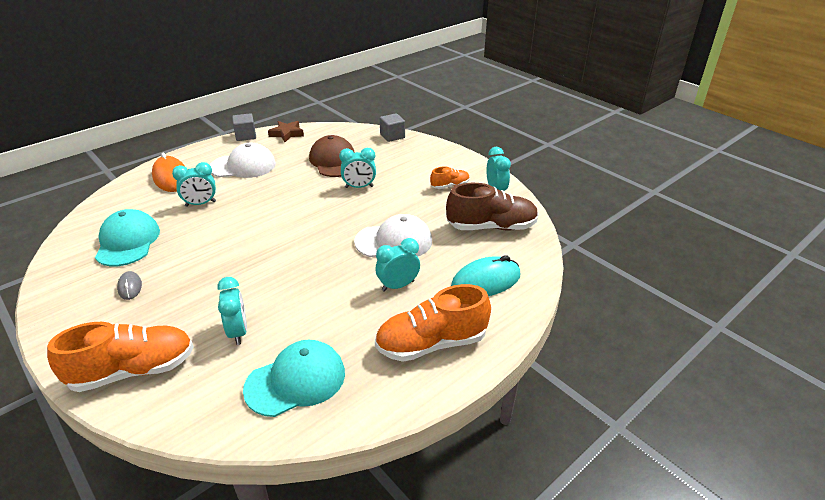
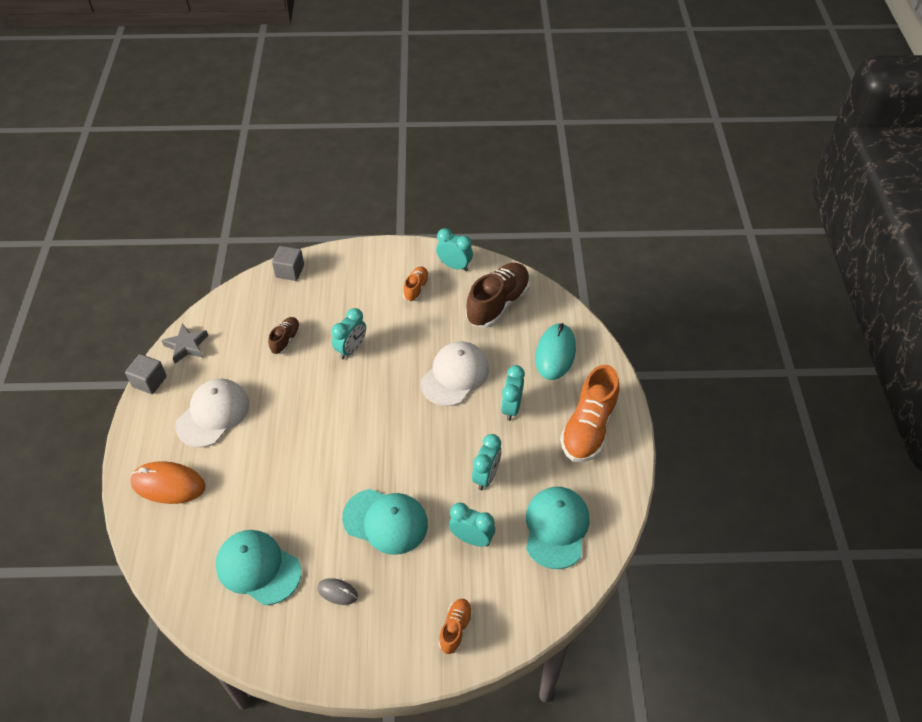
camera: 50 degrees left, 15 degrees up
orange shoe [47,322,194,392] -> orange shoe [439,599,473,654], size x0.51
turquoise clock [172,162,216,207] -> turquoise clock moved to [472,434,502,490]
brown star [268,121,304,142] -> grey star [161,324,208,364]
brown cap [309,135,355,177] -> brown shoe [268,317,300,355]
none -> turquoise cap [342,489,428,555]

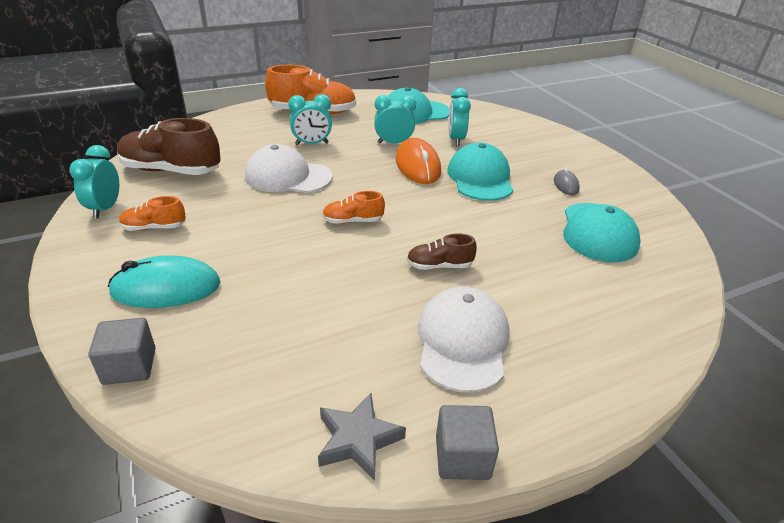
camera: 115 degrees left, 15 degrees down
orange mouse [130,461,205,504] -> orange mouse moved to [396,138,441,184]
white cap [175,379,249,448] -> white cap turned 90 degrees clockwise [418,287,510,393]
brown shoe [268,317,300,355] -> brown shoe moved to [407,233,477,270]
turquoise clock [331,308,366,359] -> none
orange shoe [439,599,473,654] -> orange shoe moved to [322,191,385,224]
turquoise mouse [535,323,576,380] -> turquoise mouse moved to [108,255,221,308]

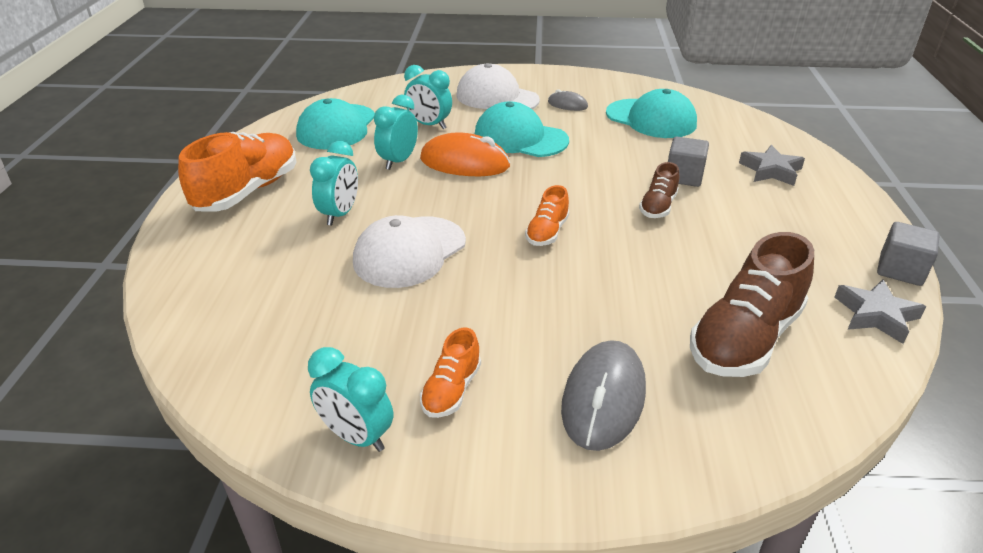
camera: 60 degrees left, 0 degrees up
grey cube [88,318,156,385] -> grey cube moved to [668,136,709,187]
turquoise mouse [108,255,221,308] -> grey mouse [561,340,646,451]
brown shoe [117,118,221,175] -> brown shoe moved to [690,232,814,377]
white cap [418,287,510,393] -> white cap moved to [457,63,540,109]
none -> grey star [739,145,805,186]

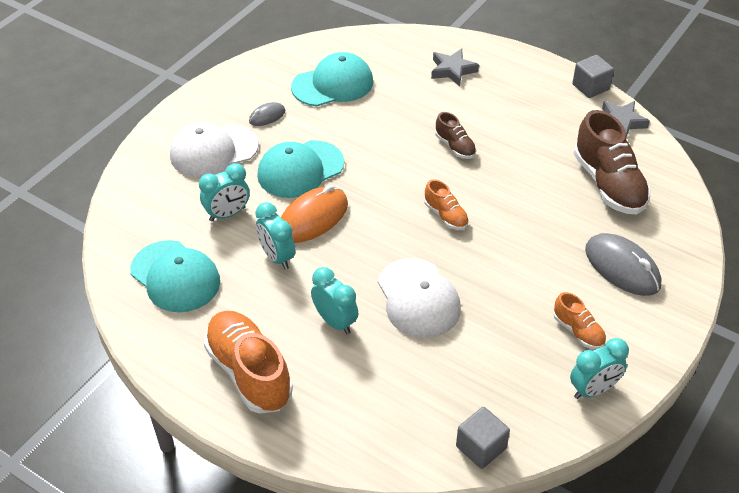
camera: 60 degrees left, 10 degrees up
grey cube [668,136,709,187] -> grey cube moved to [456,407,510,469]

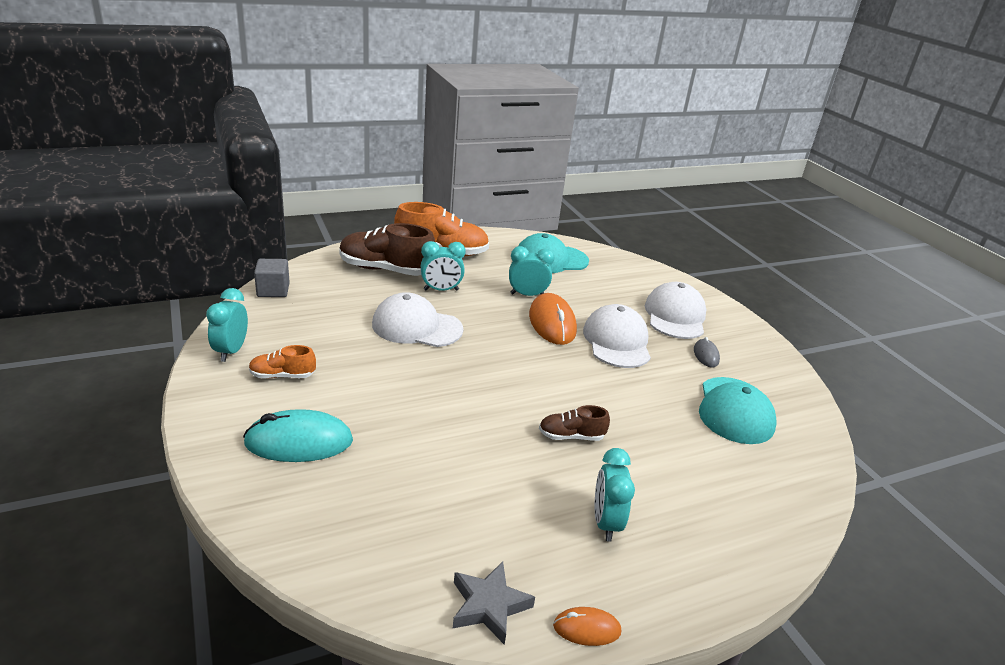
camera: 120 degrees right, 15 degrees down
turquoise clock [199,163,250,222] -> turquoise clock moved to [595,448,635,542]
turquoise cap [257,140,344,198] -> white cap [583,304,651,368]
orange shoe [424,179,469,230] -> none
grey star [431,49,479,86] -> none
grey cube [572,55,614,98] -> orange mouse [553,607,621,646]
brown shoe [574,110,651,214] -> brown shoe moved to [339,223,435,276]
grey mouse [585,233,661,296] -> turquoise mouse [243,409,353,462]

